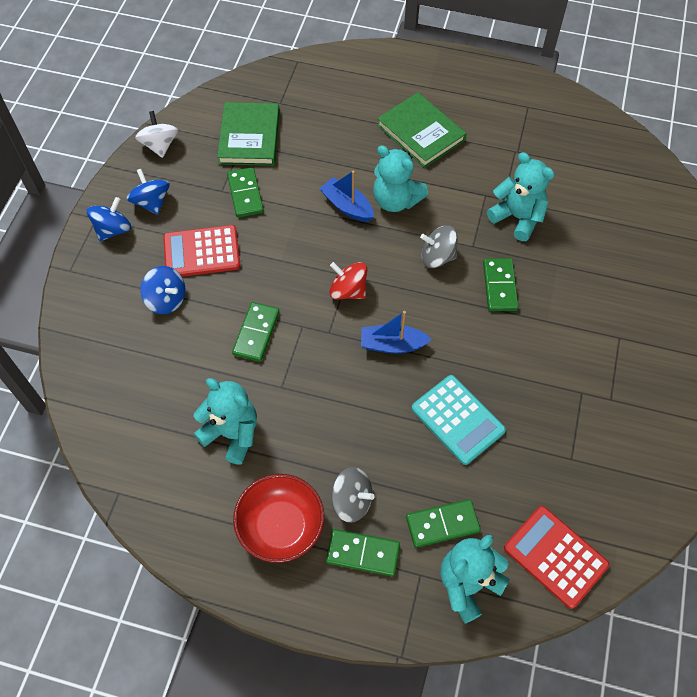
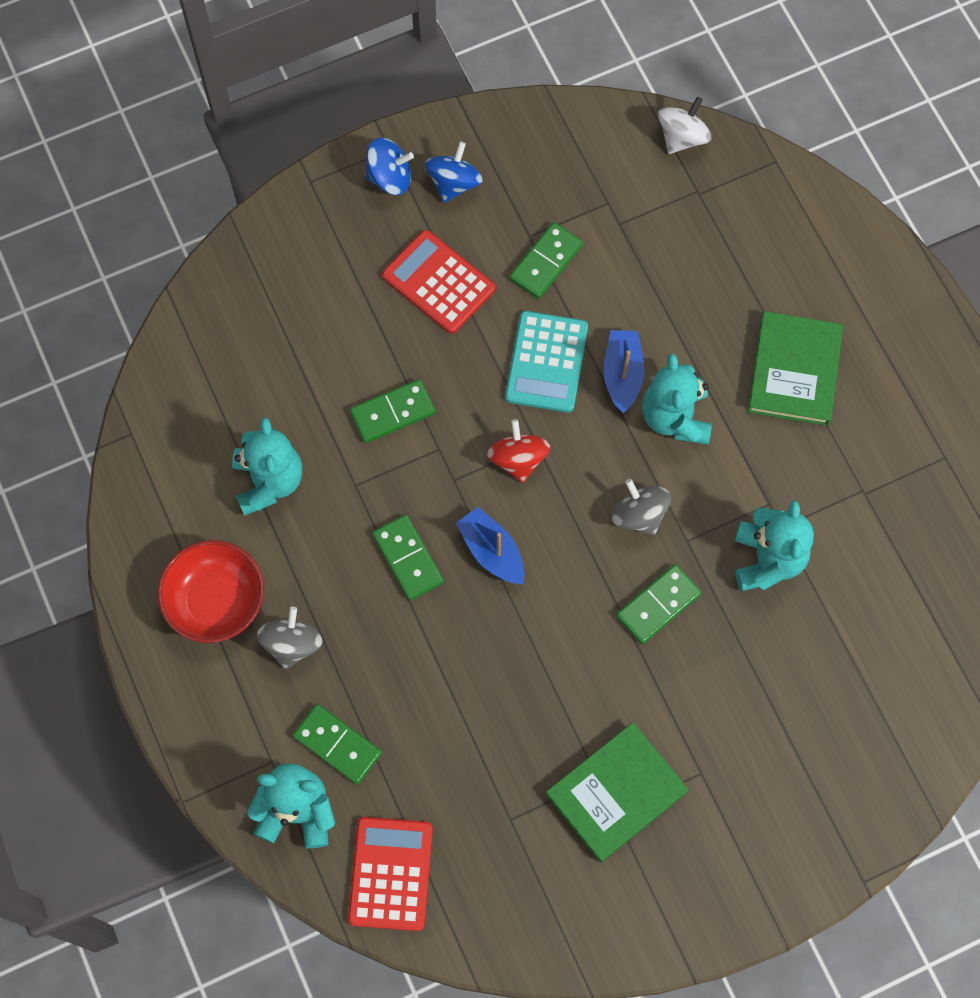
camera: 50 degrees right, 10 degrees up
white spinning top [135,111,178,158] -> white spinning top moved to [658,97,711,154]
blue spinning top [140,266,185,314] -> none
green book [217,102,280,166] -> green book moved to [546,722,688,862]
green domino [326,529,400,576] -> green domino moved to [372,515,444,600]
grey spinning top [331,467,374,523] -> grey spinning top turned 150 degrees counterclockwise [257,607,323,669]
turquoise calculator [411,375,506,465] -> turquoise calculator moved to [505,311,588,413]

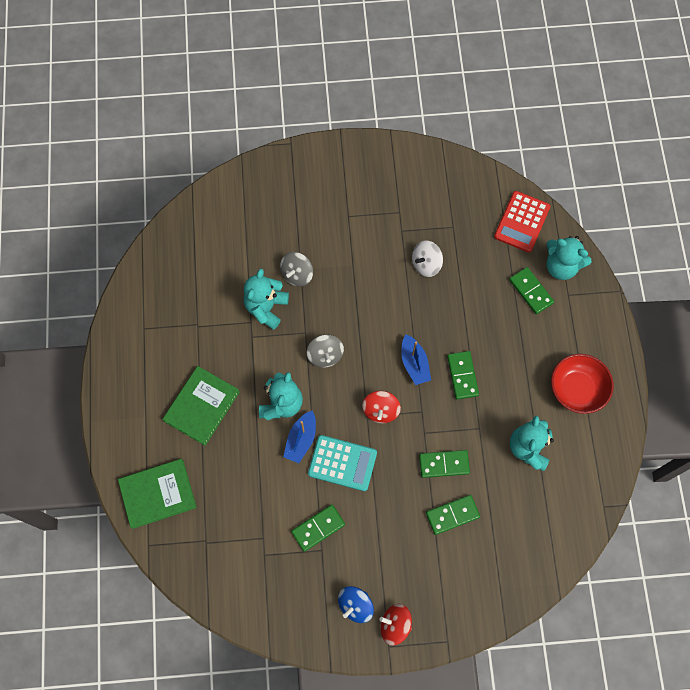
camera: 160 degrees left, 0 degrees up
grey spinning top [257,607,323,669] -> grey spinning top moved to [280,252,313,286]
blue spinning top [365,138,414,195] -> red spinning top [379,604,412,645]
red calculator [382,230,495,334] -> none
turquoise calculator [505,311,588,413] -> turquoise calculator turned 75 degrees clockwise [308,435,377,491]
green book [546,722,688,862] -> green book moved to [118,459,197,529]
green domino [616,564,701,644] -> green domino moved to [426,495,480,535]
white spinning top [658,97,711,154] -> white spinning top moved to [412,240,443,277]

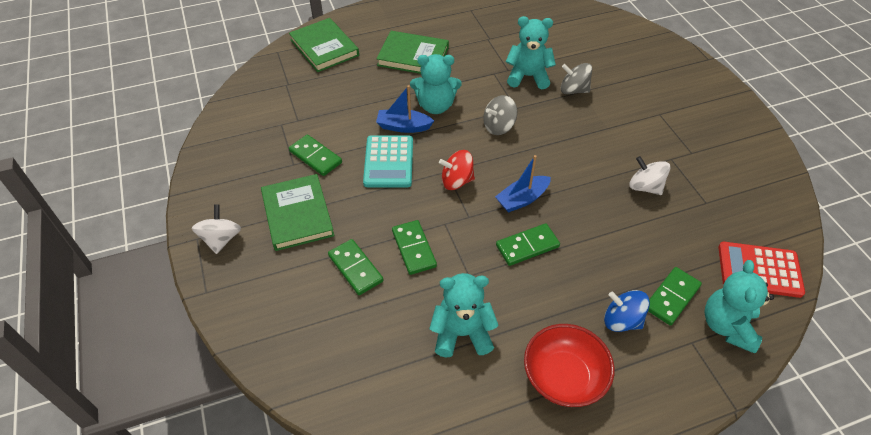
camera: 75 degrees right, 20 degrees down
blue spinning top [338,586,374,623] -> blue spinning top moved to [604,290,650,332]
red spinning top [379,604,412,645] -> white spinning top [192,204,241,254]
none -> green book [261,174,334,251]

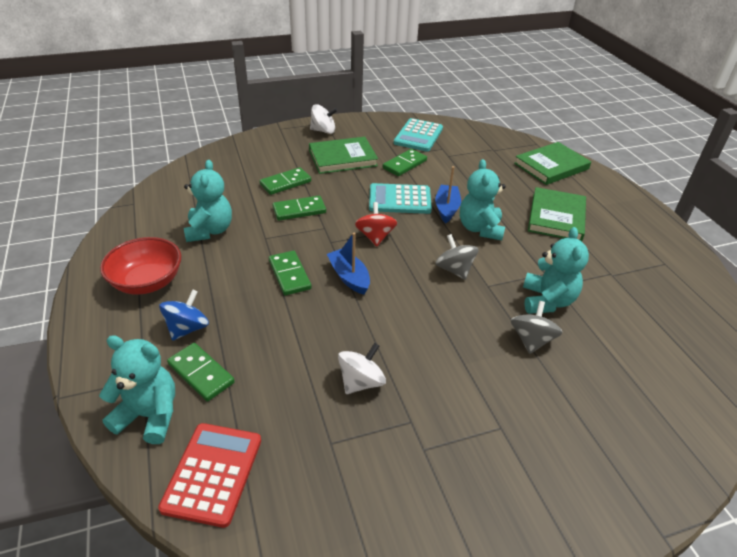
camera: 90 degrees right, 10 degrees down
none -> turquoise calculator [394,118,443,152]

